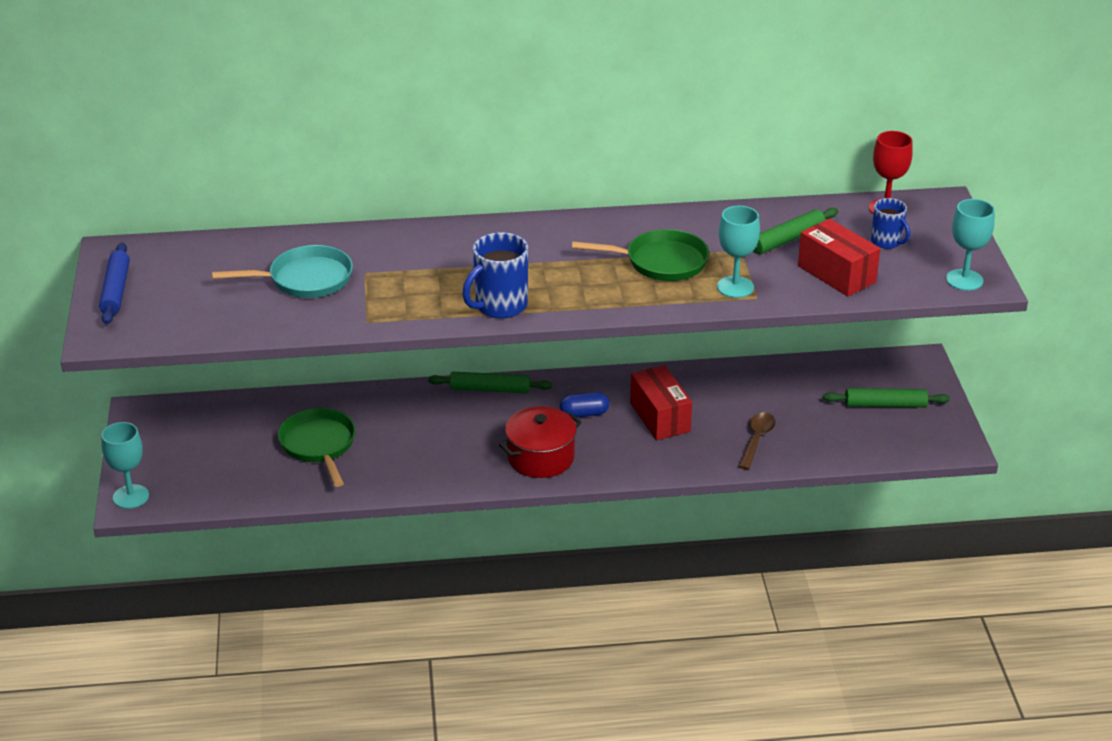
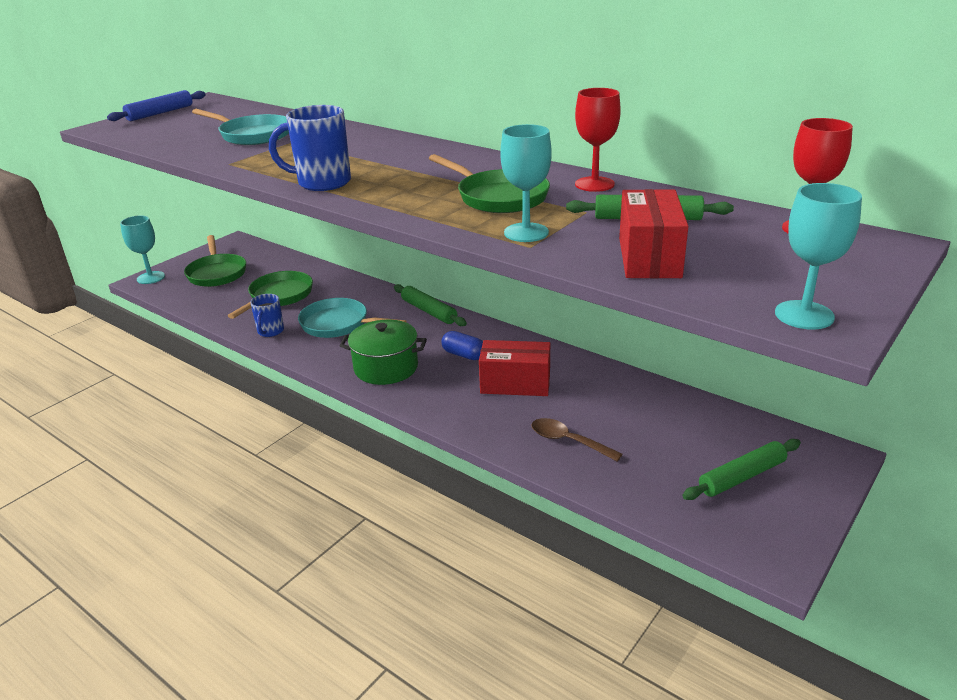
camera: 45 degrees right, 5 degrees down
red pot [499,406,582,478] -> green pot [340,320,427,385]
red box [630,365,692,440] -> red box turned 75 degrees clockwise [479,340,550,396]
brown spoon [738,412,776,470] -> brown spoon turned 120 degrees counterclockwise [531,418,622,461]
green rolling pin [823,388,950,408] -> green rolling pin turned 75 degrees counterclockwise [682,439,801,500]
blue mug [871,198,910,249] -> blue mug moved to [251,294,284,337]
none -> green pan [184,235,246,287]
none -> turquoise pan [298,298,407,338]
none -> red goblet [575,88,621,192]

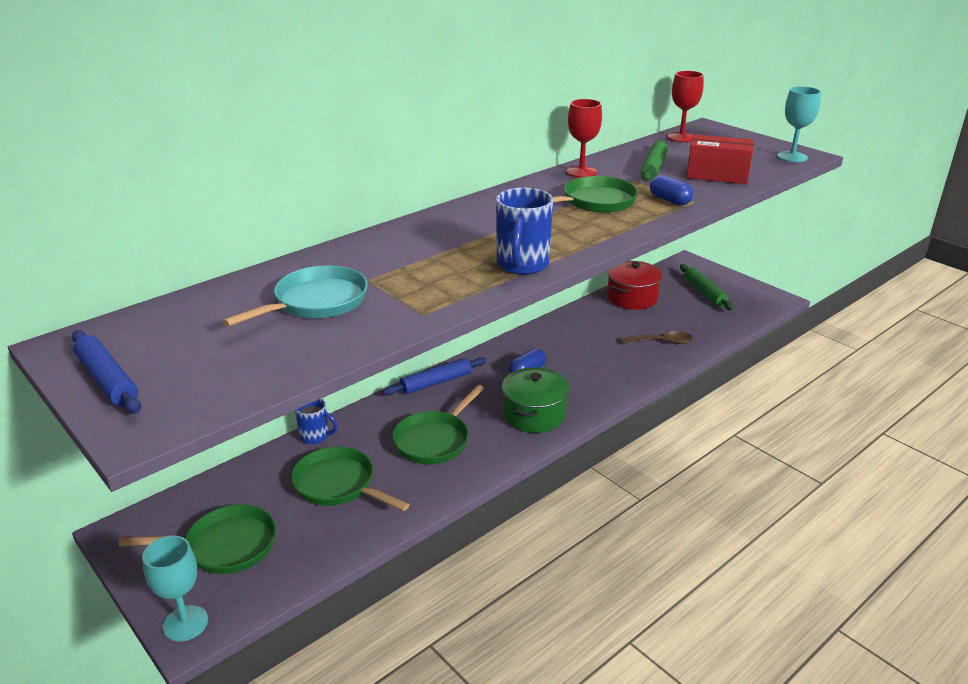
camera: 80 degrees left, 0 degrees up
blue mug [251,294,284,337] -> blue mug moved to [295,398,338,444]
turquoise pan [298,298,407,338] -> green pan [392,385,484,464]
green rolling pin [394,284,467,326] -> blue rolling pin [383,357,486,395]
red box [479,340,550,396] -> none
turquoise goblet [500,124,552,242] -> blue capsule [650,175,693,205]
brown spoon [531,418,622,461] -> brown spoon turned 135 degrees counterclockwise [620,331,693,344]
none -> red pot [607,261,662,310]

